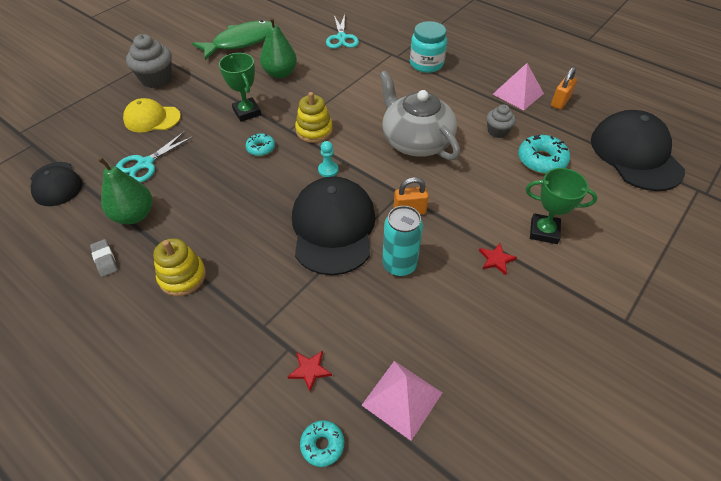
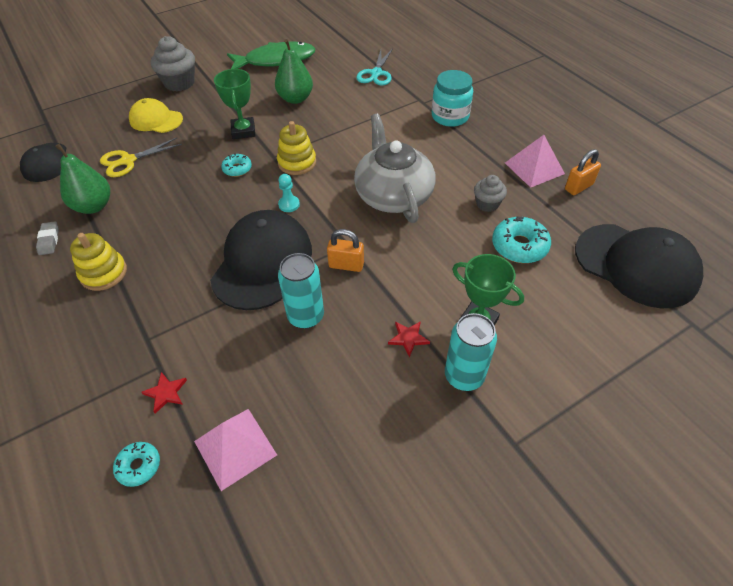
camera: 20 degrees right, 0 degrees up
turquoise scissors [116,131,194,183] -> yellow scissors [100,138,182,177]
black cap [591,110,685,191] -> black cap turned 120 degrees clockwise [575,224,703,308]
none -> turquoise can [445,313,497,391]

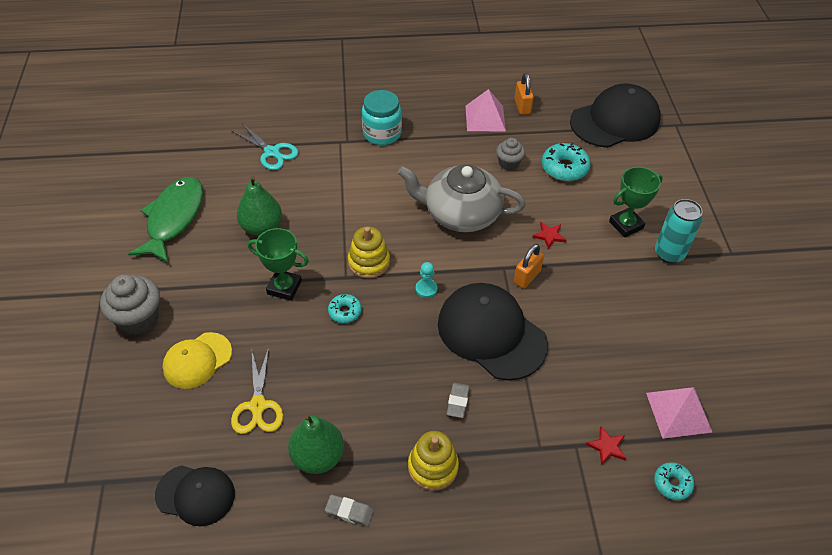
camera: 65 degrees left, 0 degrees up
turquoise can [278,253,324,329] -> none
red star [388,321,430,357] -> red star moved to [532,222,566,249]
none -> grey eraser [447,383,470,418]

